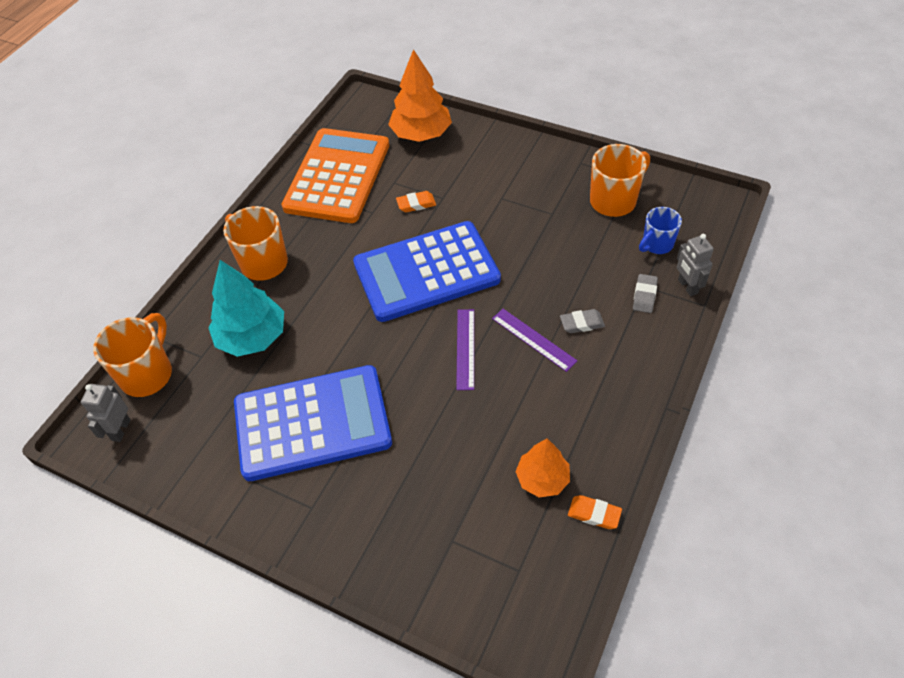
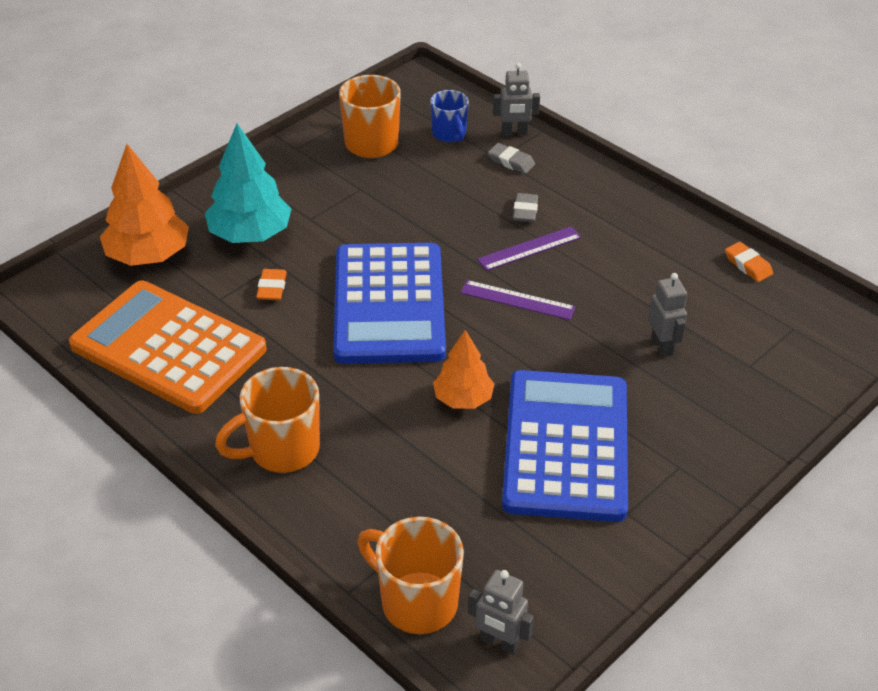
camera: 75 degrees left, 10 degrees down
turquoise tree [208,260,284,357] -> turquoise tree moved to [205,124,292,243]
orange tree [515,439,570,498] -> orange tree moved to [433,330,494,409]
orange eraser [568,495,622,529] -> orange eraser turned 75 degrees counterclockwise [725,242,773,282]
none -> grey robot [648,273,687,357]

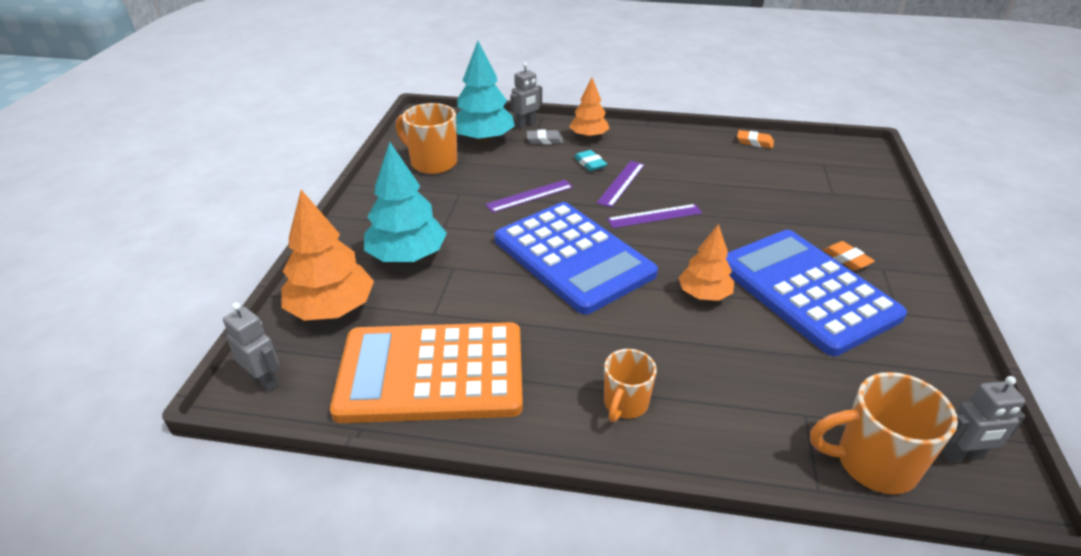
camera: 35 degrees left, 5 degrees down
orange mug [215,367,320,473] -> orange mug [604,349,657,422], size x0.64
orange eraser [256,269,287,300] -> orange eraser moved to [823,241,875,271]
blue mug [430,90,469,142] -> turquoise tree [456,41,515,143]
grey eraser [513,193,538,222] -> turquoise eraser [574,150,607,171]
grey robot [648,273,687,357] -> grey robot moved to [223,302,279,392]
none -> purple ruler [485,180,573,213]
none -> orange tree [569,77,610,139]

